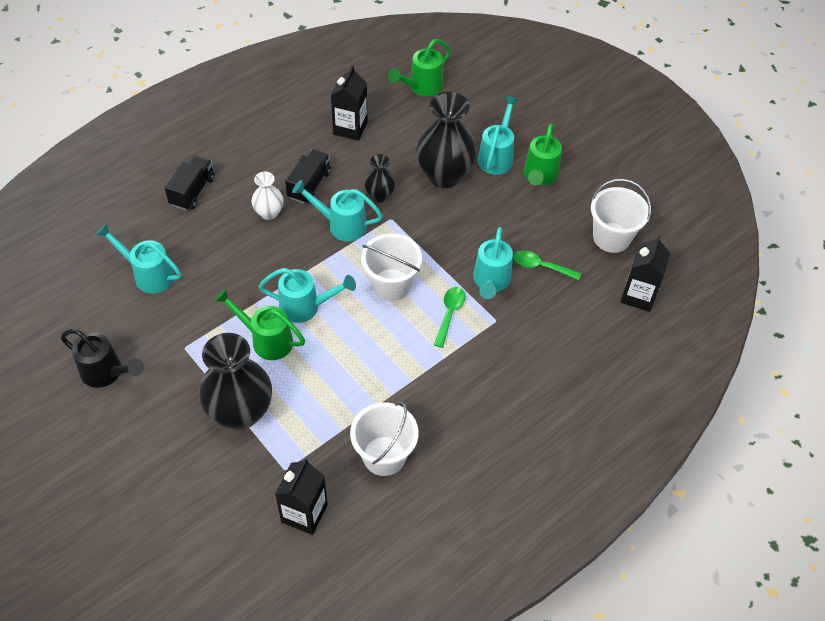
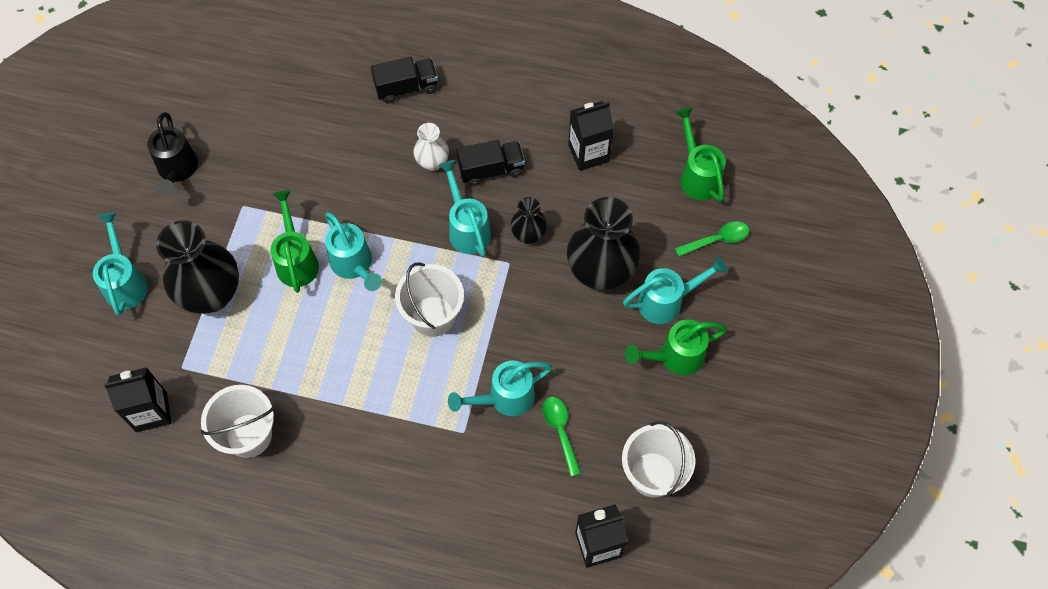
camera: 55 degrees right, 10 degrees up
turquoise watering can [96,223,182,294] -> turquoise watering can moved to [93,212,148,316]
green watering can [388,39,451,96] -> green watering can turned 60 degrees clockwise [676,107,726,202]
green spoon [434,287,466,348] -> green spoon moved to [675,221,749,257]

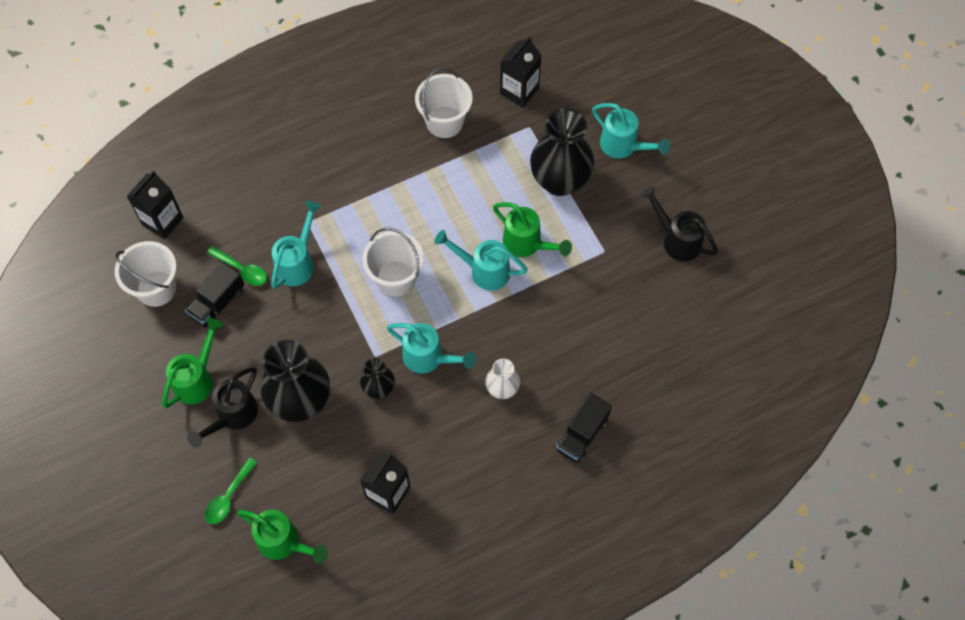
camera: 140 degrees right, 0 degrees up
black truck [457,140,525,186] -> black truck moved to [185,262,244,329]
turquoise watering can [623,256,727,324] -> black watering can [187,367,258,448]

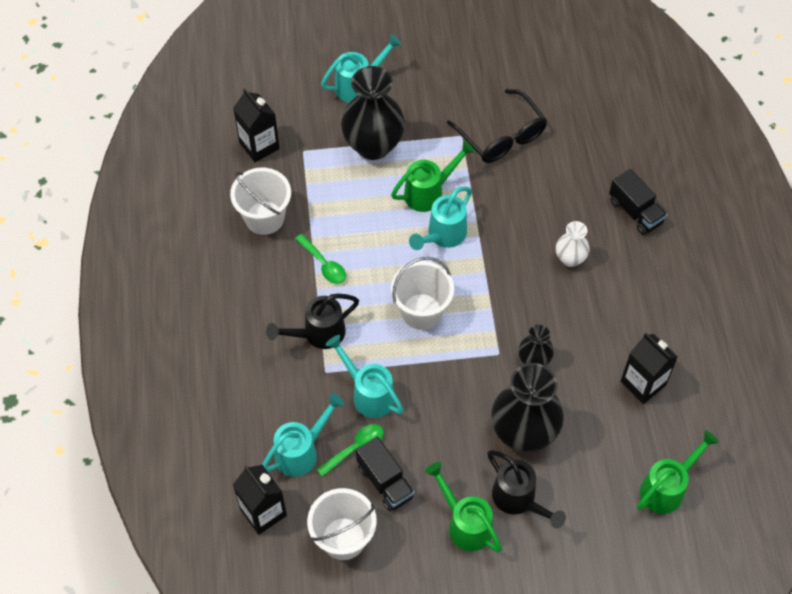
camera: 70 degrees left, 5 degrees down
green spoon [205,458,257,524] -> green spoon moved to [295,234,346,284]
turquoise watering can [387,323,476,374] -> turquoise watering can moved to [262,393,345,477]
black watering can [641,186,718,261] -> black watering can moved to [266,294,359,349]
none -> black glasses [447,89,547,163]

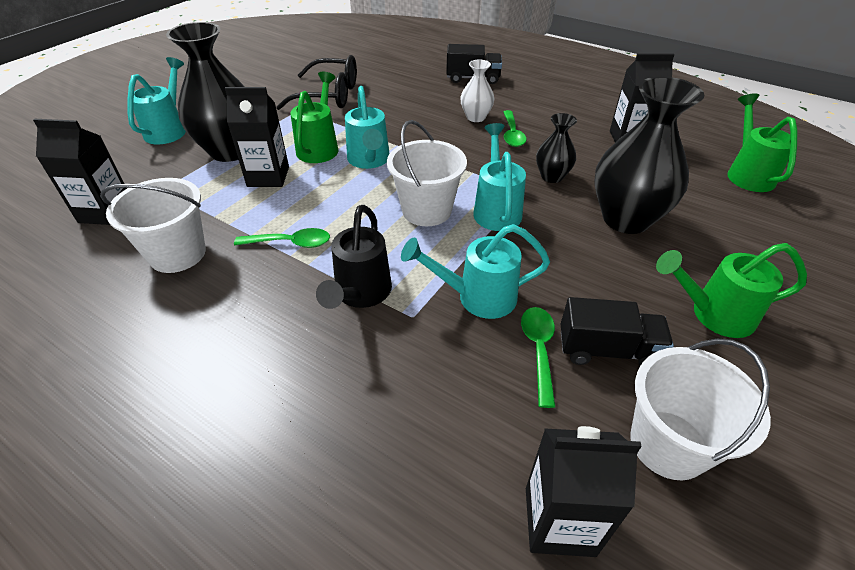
camera: 50 degrees left, 15 degrees down
turquoise watering can [262,393,345,477] -> turquoise watering can moved to [473,123,526,231]
black watering can [488,450,566,528] -> none
none -> black carton [225,87,289,187]
none -> green spoon [504,110,526,147]

